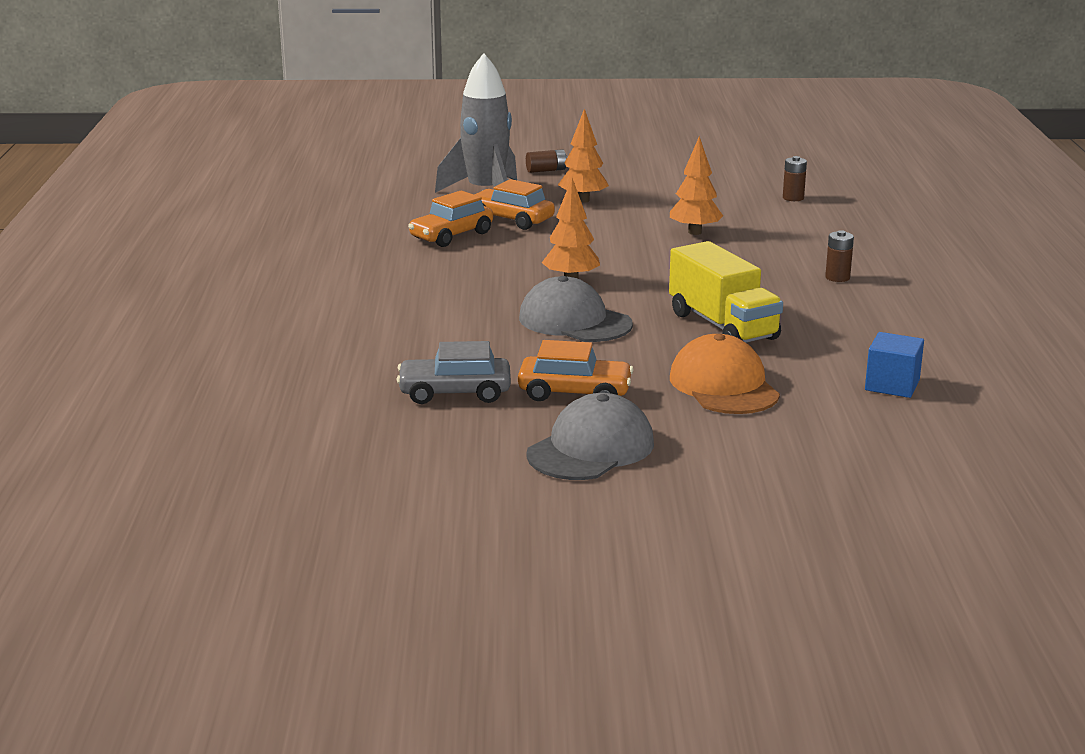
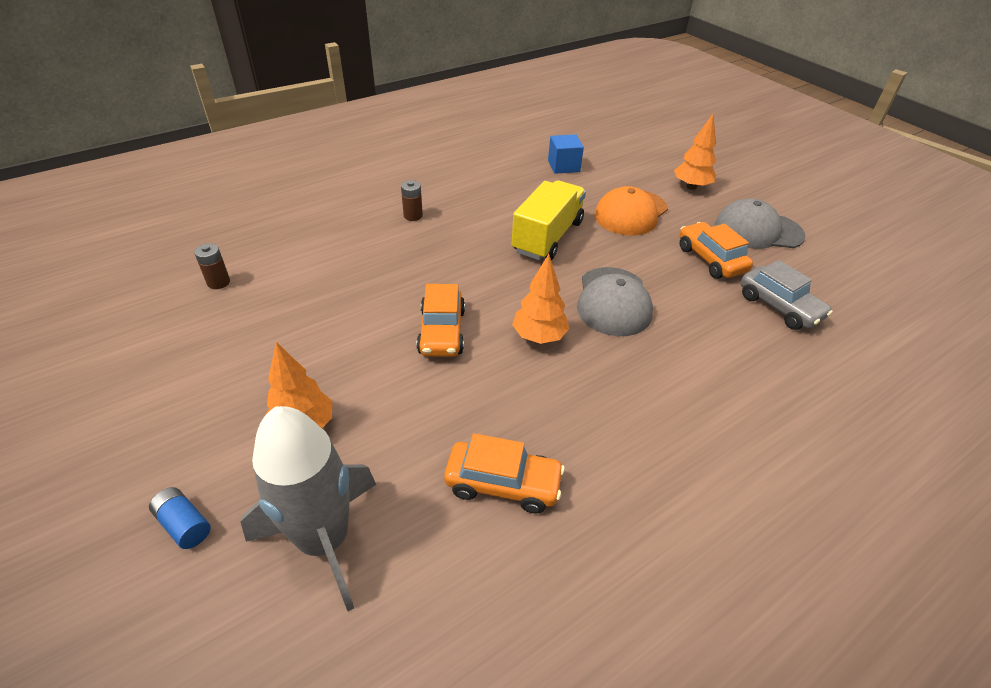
camera: 125 degrees left, 20 degrees up
orange car [474,179,555,230] -> orange car moved to [417,284,465,357]
brown battery [526,149,567,173] -> blue battery [149,487,211,549]
orange tree [670,136,723,235] -> orange tree moved to [674,114,716,190]

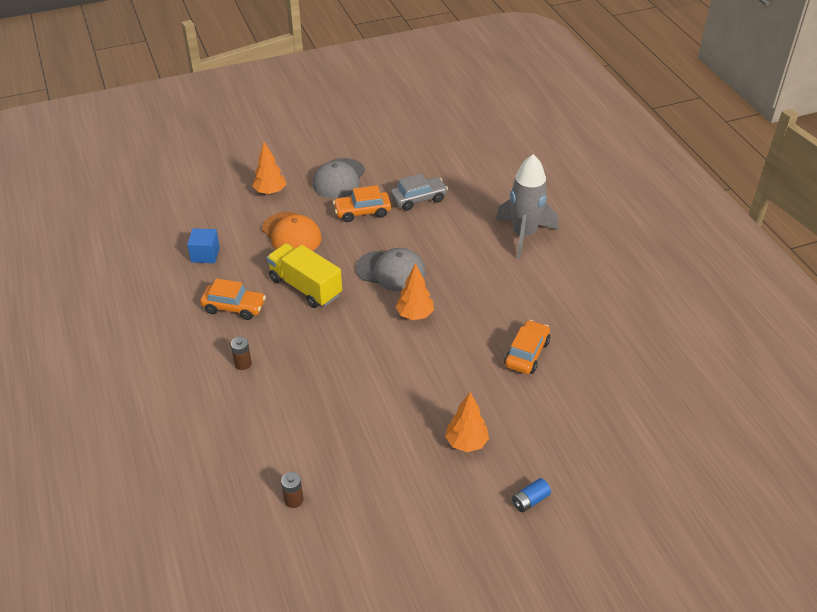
camera: 75 degrees left, 0 degrees up
grey rocket [240,406,376,611] -> grey rocket moved to [496,154,558,259]
orange car [417,284,465,357] -> orange car moved to [200,278,266,320]

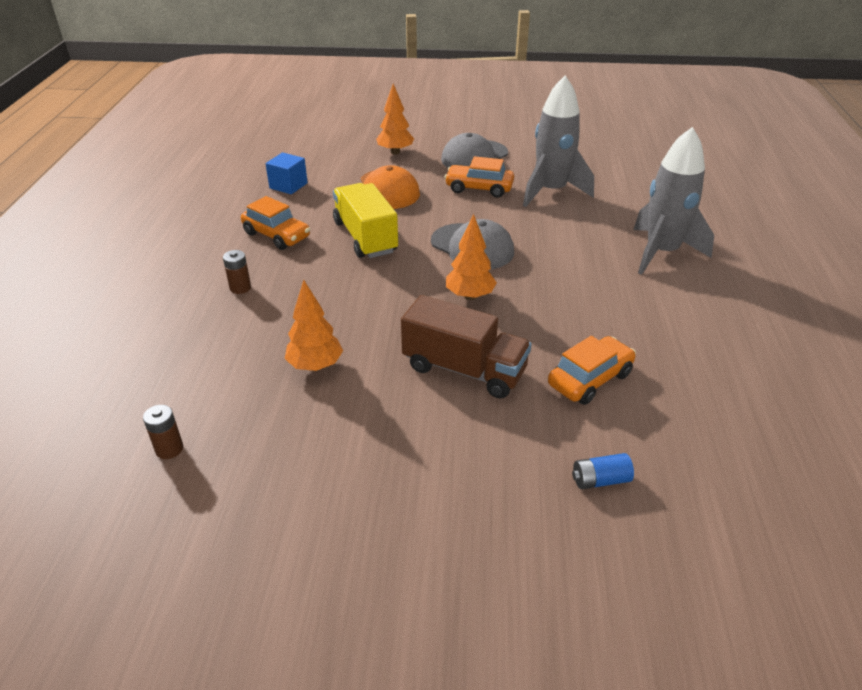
camera: 25 degrees right, 5 degrees down
grey car [390,174,448,211] -> grey rocket [523,76,594,207]
orange tree [445,392,489,452] -> orange tree moved to [285,280,343,371]
blue battery [512,478,551,512] -> blue battery moved to [572,453,634,489]
none -> brown truck [401,295,532,399]

